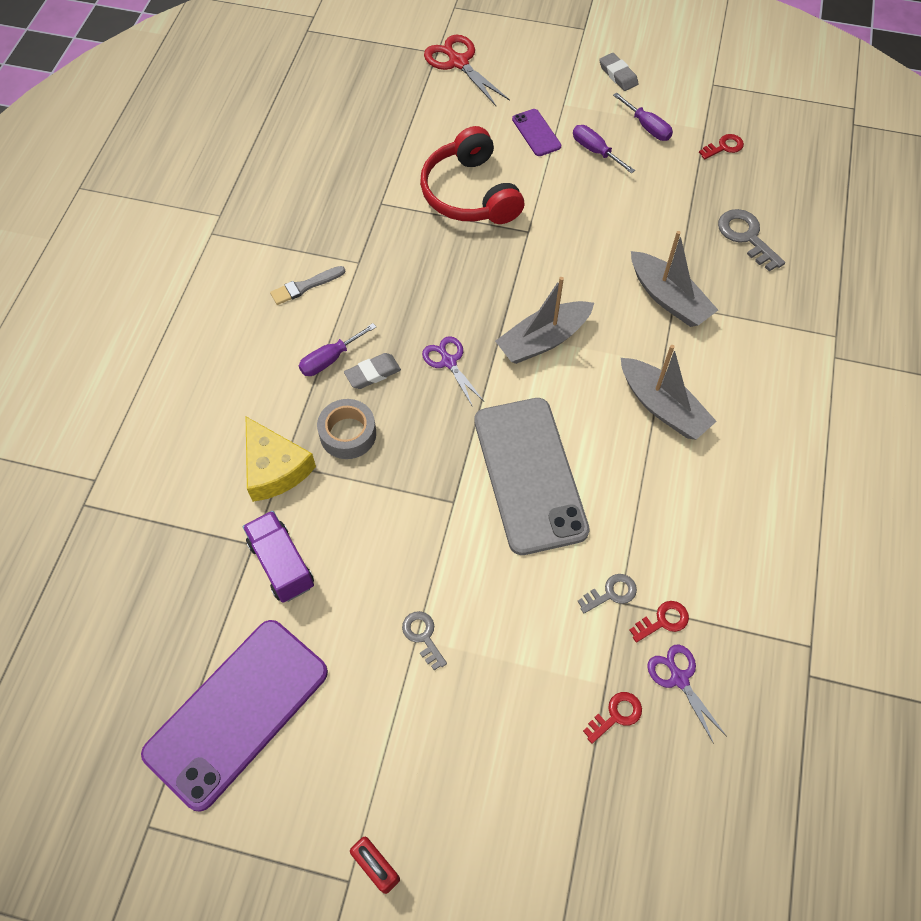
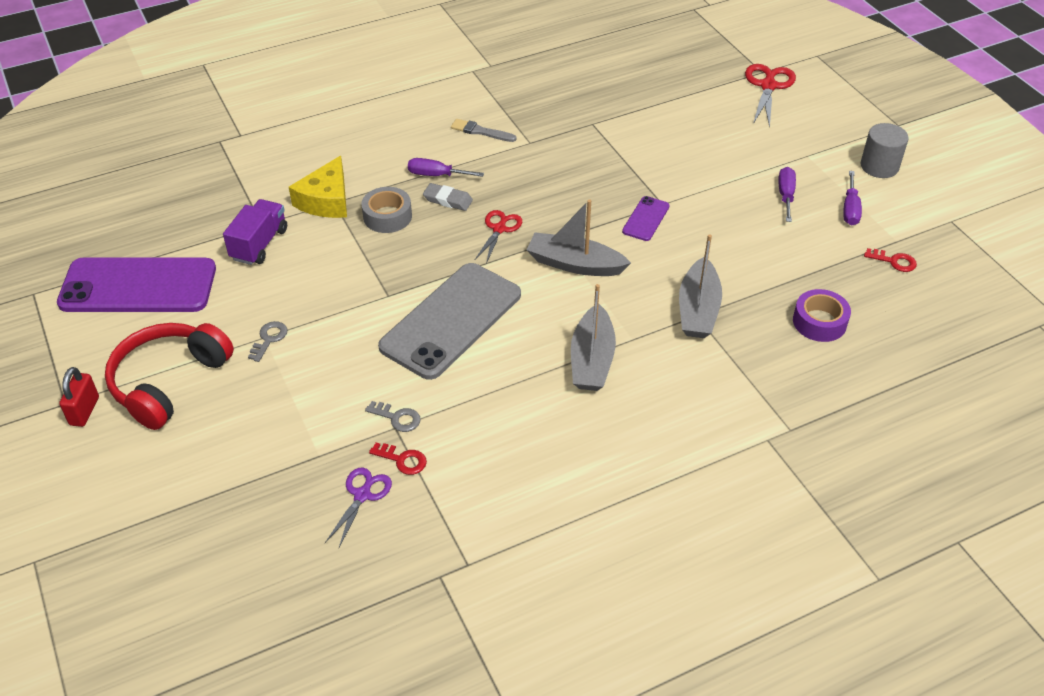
camera: 50 degrees right, 15 degrees down
red headphones [420,126,524,224] -> red headphones moved to [105,323,234,430]
purple scissors [422,336,484,407] -> red scissors [475,210,522,264]
purple phone [512,109,561,156] -> purple phone moved to [622,196,670,241]
red key [583,692,642,744] -> none
grey eraser [599,53,638,91] -> grey cylinder [861,123,909,178]
grey key [718,209,785,272] -> purple tape [793,289,851,342]

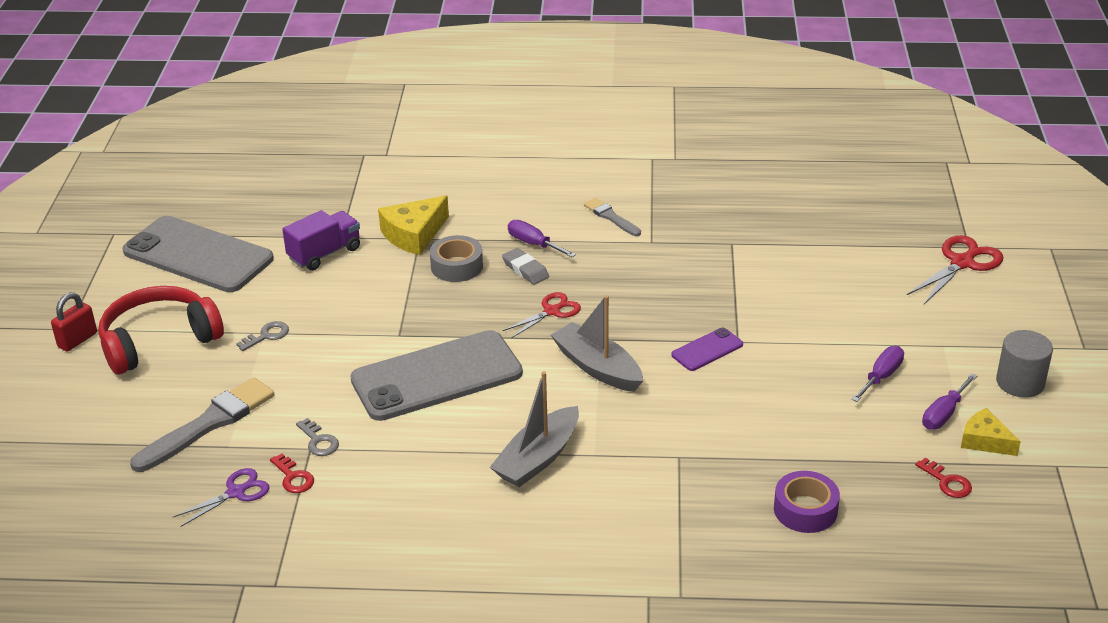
camera: 30 degrees right, 10 degrees down
purple phone [57,258,216,312] -> grey phone [122,216,274,292]
grey boat [679,234,722,338] -> none
none -> grey brush [130,377,275,472]
none -> yellow cheese [961,408,1021,456]

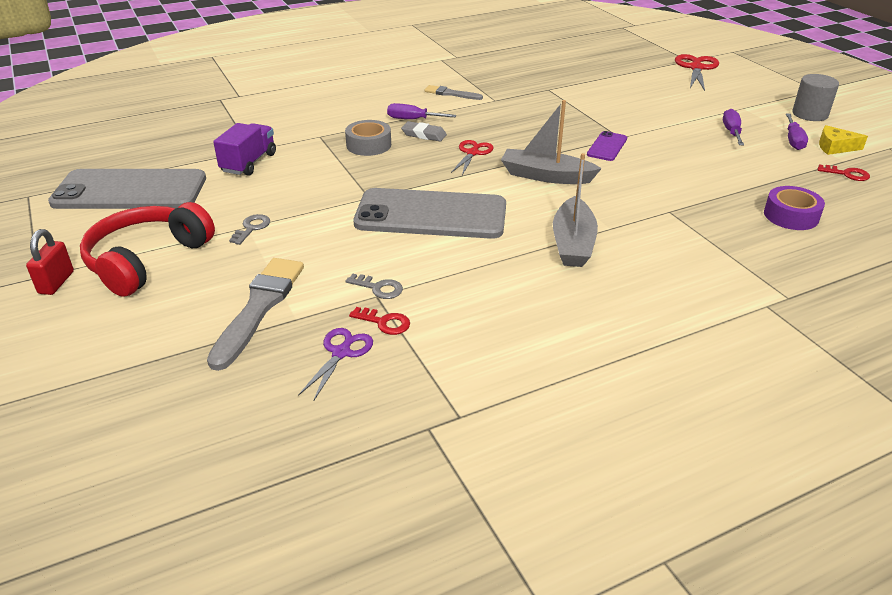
camera: 30 degrees left, 0 degrees up
grey phone [350,330,523,421] -> grey phone turned 60 degrees clockwise [354,188,506,239]
yellow cheese [378,195,449,255] -> none

